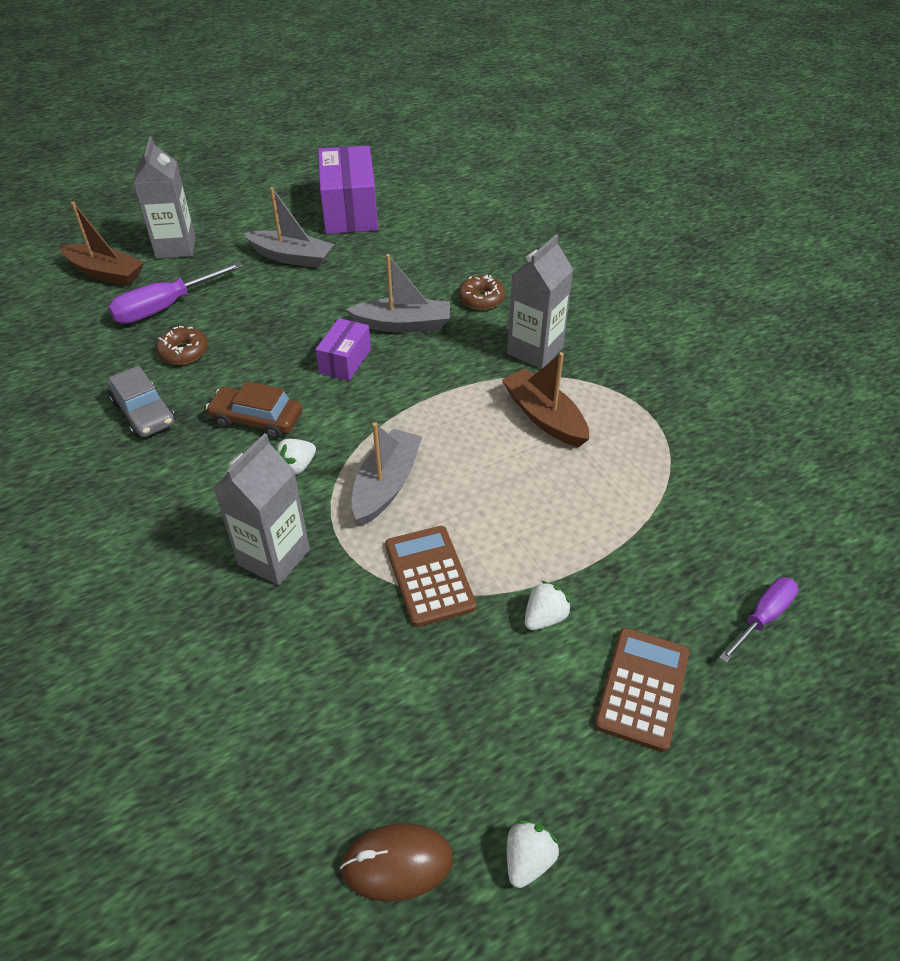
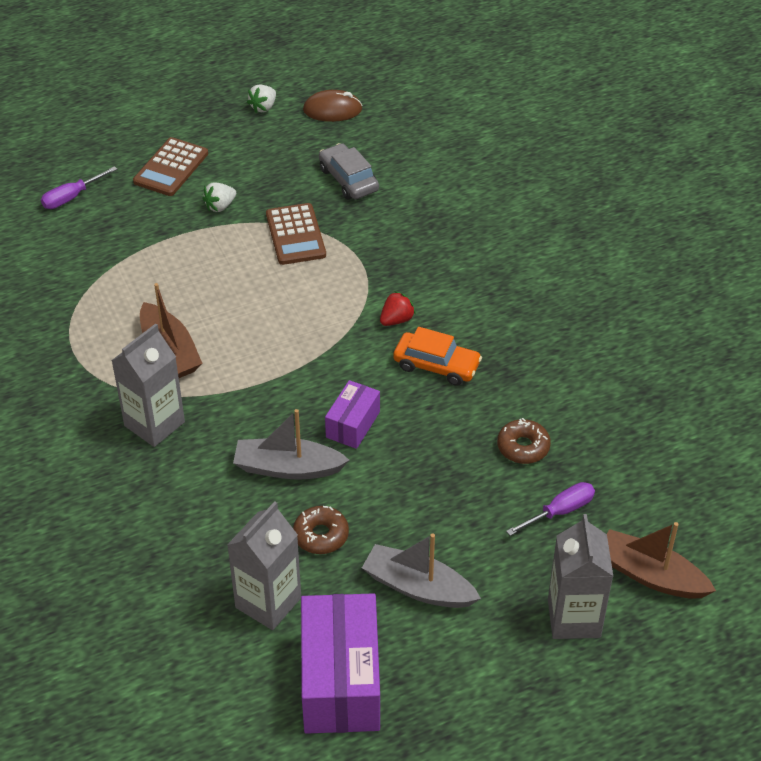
camera: 175 degrees left, 0 degrees up
grey car [107,366,176,437] -> grey car moved to [319,143,379,199]
purple screwdriver [108,262,243,324] -> purple screwdriver [506,482,595,536], size x0.63
brown car [206,381,302,439] -> orange car [393,327,482,386]
grey carton [214,433,310,586] -> grey carton moved to [227,501,301,630]
white strawberry [275,439,316,475] -> red strawberry [380,291,416,326]
grey boat [352,422,422,525] -> none
brown donut [459,275,505,310] -> brown donut moved to [293,506,349,554]

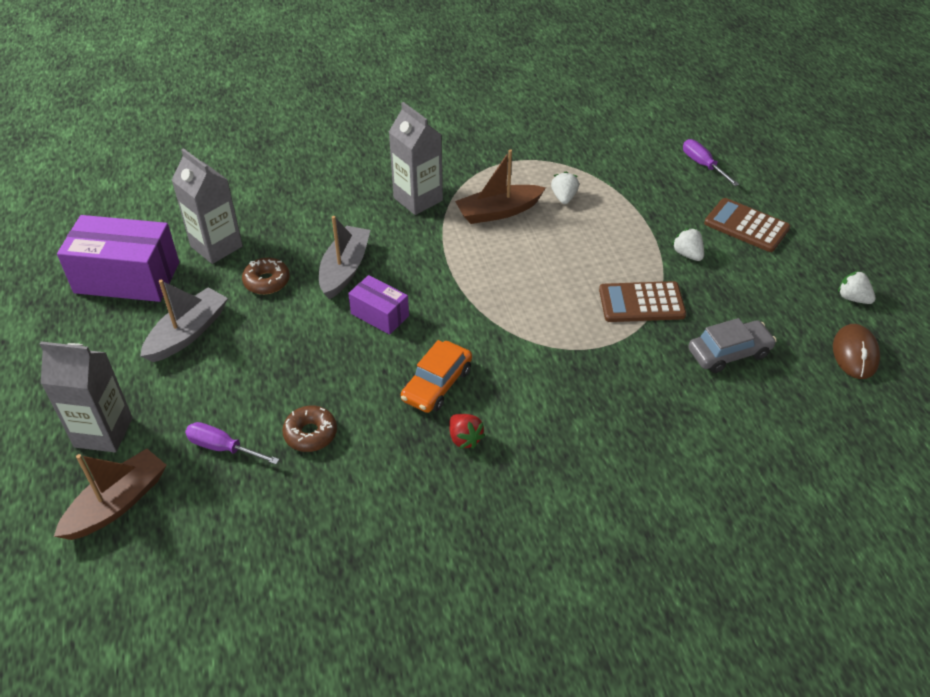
camera: 100 degrees right, 0 degrees up
red strawberry [380,291,416,326] -> red strawberry moved to [449,414,485,449]
purple screwdriver [506,482,595,536] -> purple screwdriver turned 135 degrees clockwise [185,422,280,464]
none -> white strawberry [551,171,579,204]

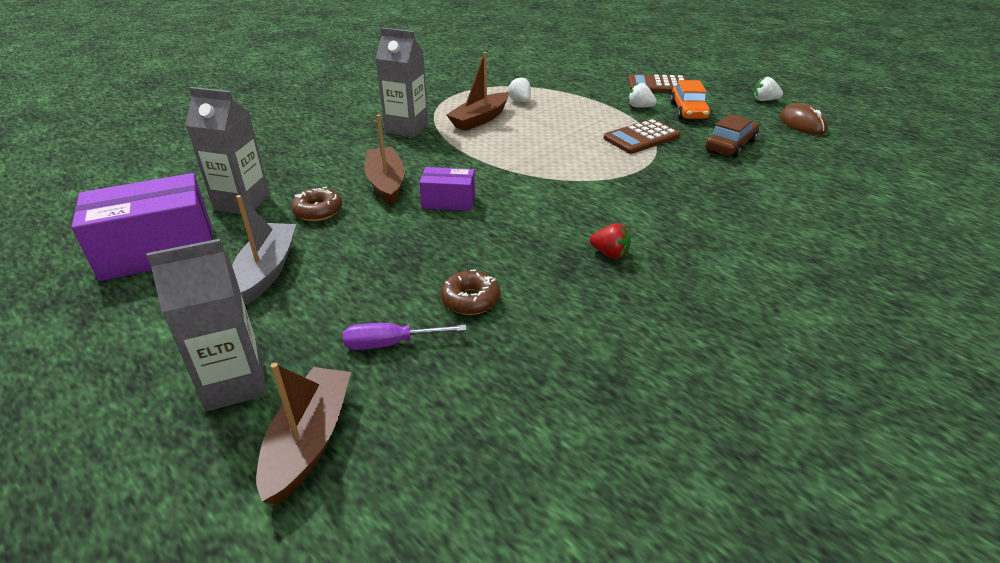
camera: 30 degrees left, 10 degrees down
grey boat [319,216,371,299] -> brown boat [365,114,405,206]
orange car [401,340,472,413] -> orange car moved to [670,80,711,120]
purple screwdriver [683,139,739,186] -> none
grey car [688,318,777,373] -> brown car [706,114,759,158]

